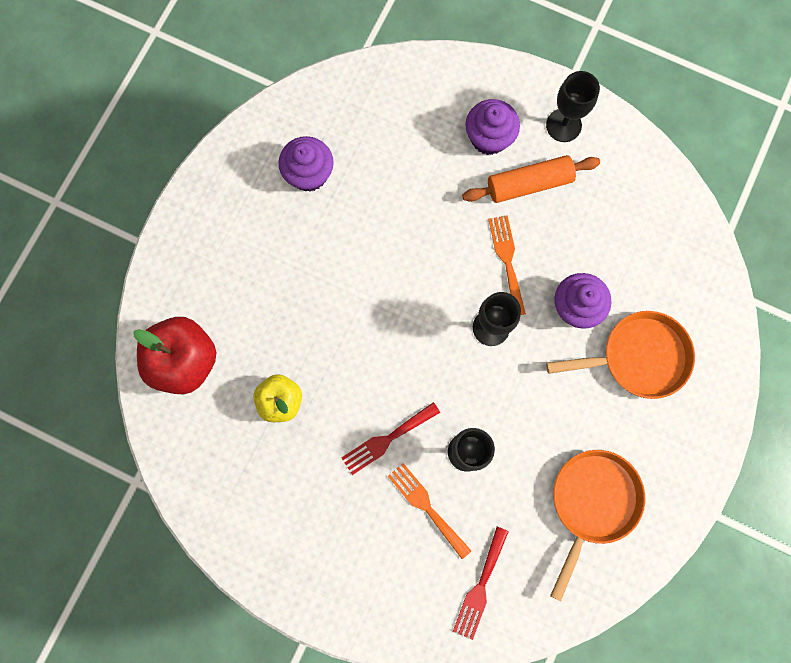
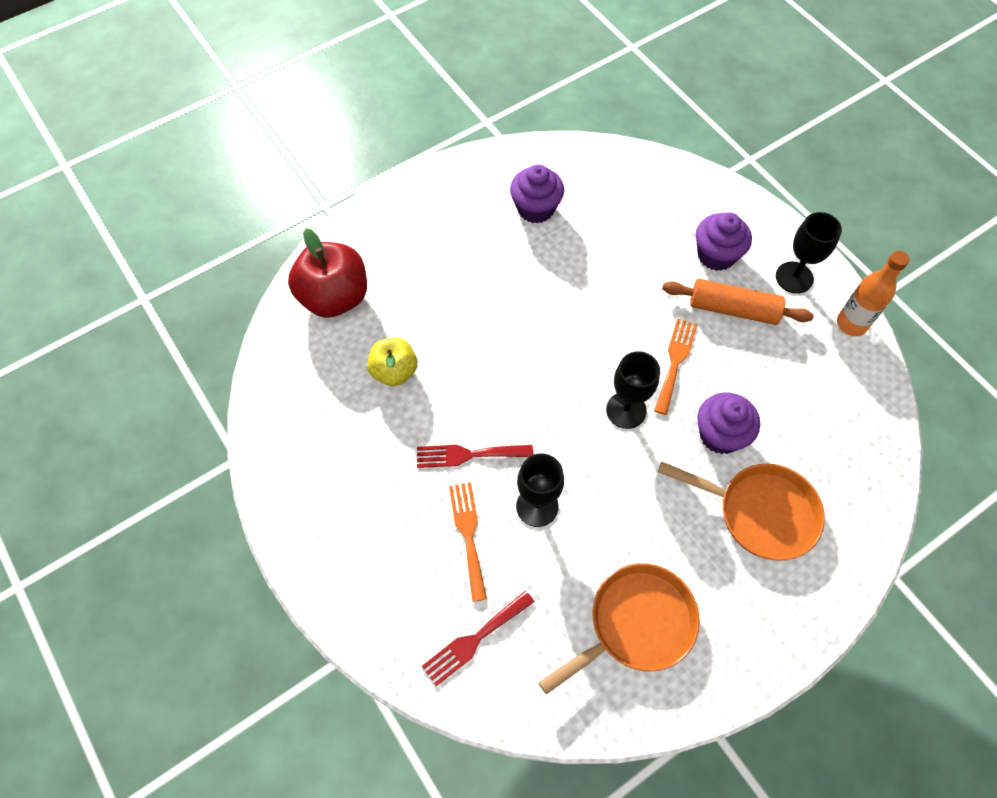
camera: 30 degrees right, 15 degrees down
none -> orange bottle [837,251,910,336]

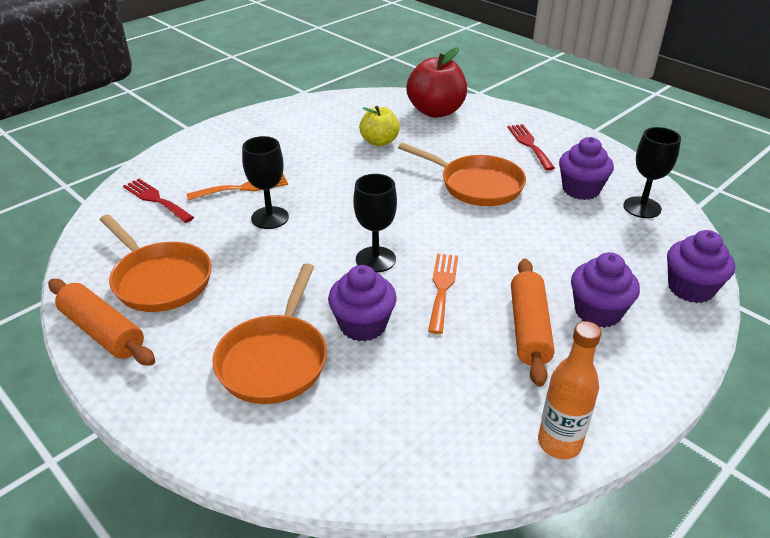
camera: 80 degrees right, 25 degrees down
red fork [417,445,533,468] -> red fork moved to [507,124,555,171]
orange fork [654,319,697,415] -> orange fork turned 90 degrees counterclockwise [428,254,458,334]
black goblet [776,212,842,294] -> black goblet moved to [623,127,681,218]
none -> orange rolling pin [48,279,155,366]
none -> orange pan [398,143,526,206]
none -> purple cupcake [667,230,735,303]

